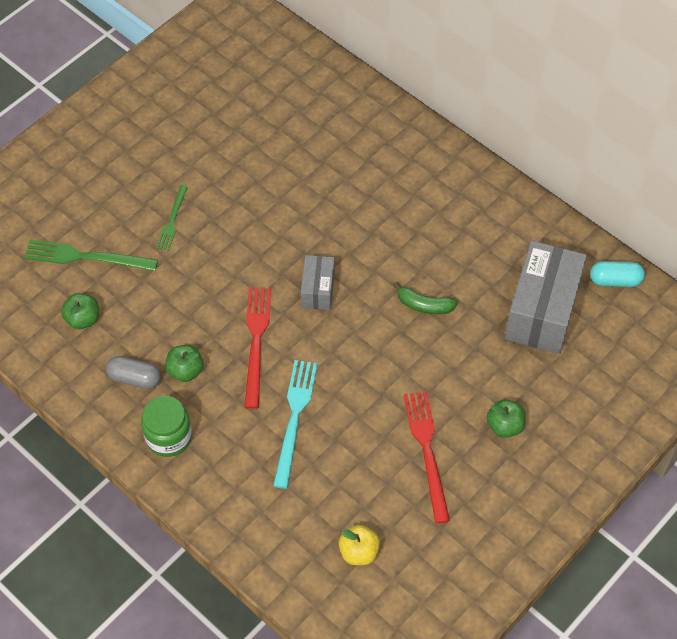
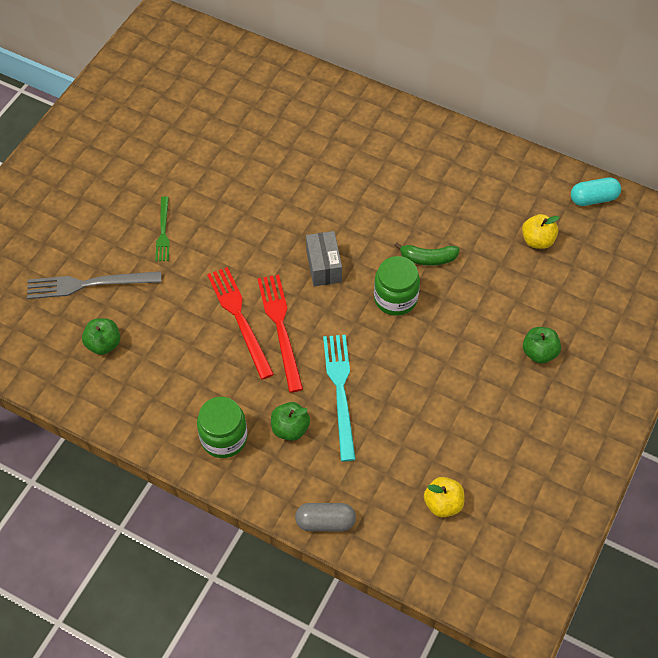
camera: 15 degrees left, 0 degrees up
green fork [24,240,158,271] -> grey fork [27,271,161,299]
grey capsule [106,356,161,389] -> grey capsule moved to [295,503,356,531]
green apple [165,345,203,382] -> green apple moved to [271,402,310,441]
red fork [404,391,450,524] -> red fork moved to [207,267,274,379]
grey box [505,241,587,354] -> yellow apple [522,214,559,249]
none -> green jar [374,256,420,316]

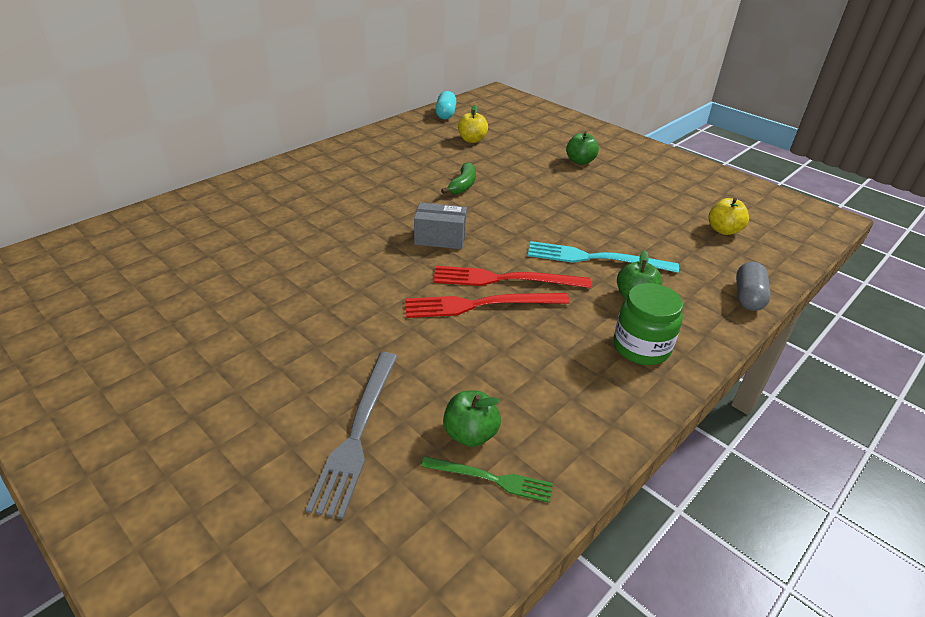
camera: 75 degrees left, 20 degrees down
green fork [155,196,170,261] -> green fork moved to [421,456,553,503]
green jar [374,256,420,316] -> none

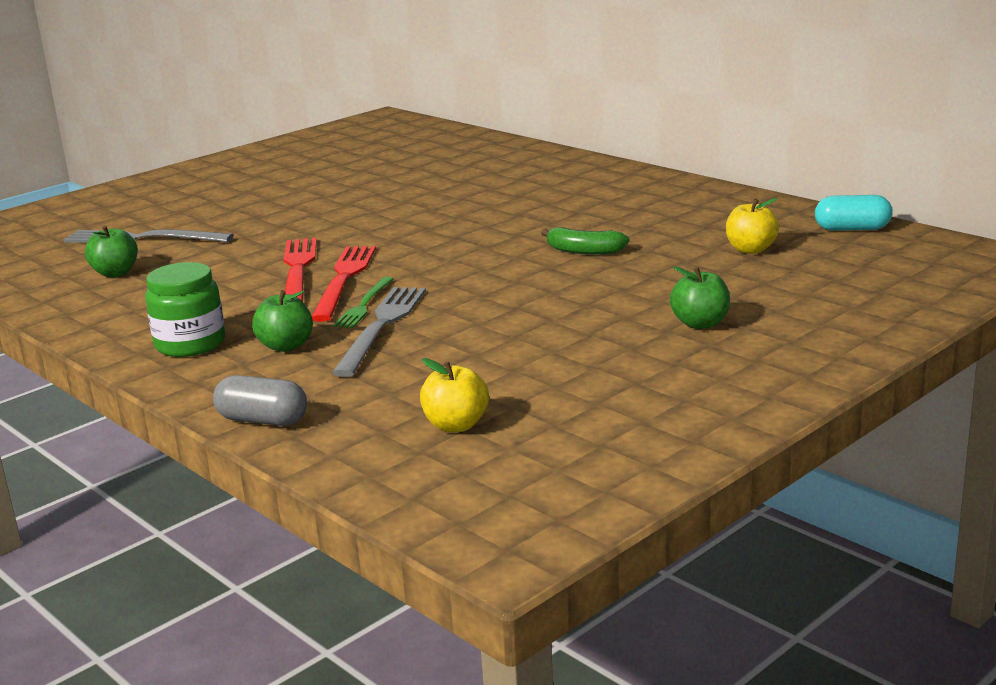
camera: 95 degrees right, 15 degrees down
grey box [414,202,467,249] -> none
green fork [421,456,553,503] -> green fork moved to [333,277,393,328]
turquoise fork [528,241,679,273] -> grey fork [332,287,426,377]

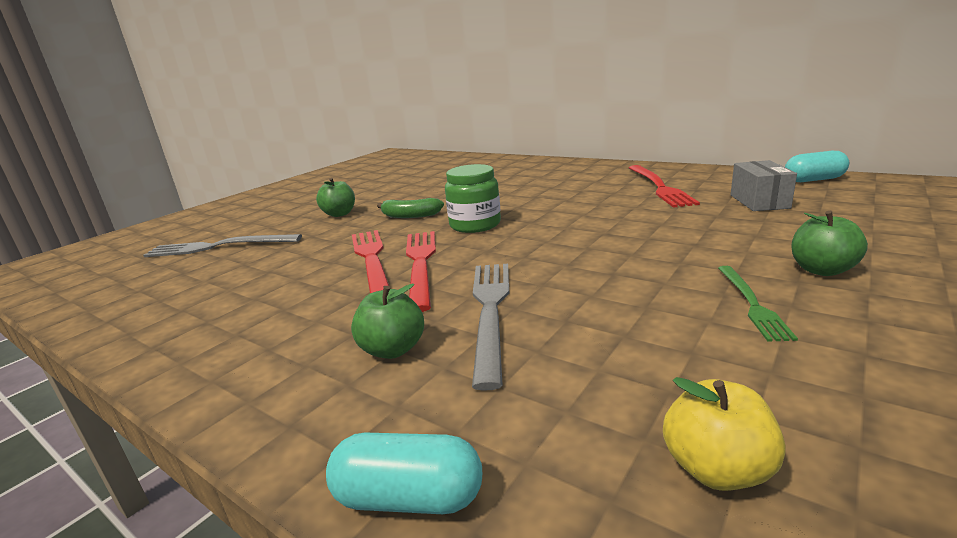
camera: 10 degrees left, 0 degrees up
green apple [85,225,138,277] -> green apple moved to [316,178,355,217]
green jar [145,262,225,357] -> green jar moved to [445,164,501,233]
grey capsule [213,375,307,426] -> turquoise capsule [326,433,482,514]
green fork [333,277,393,328] -> green fork moved to [718,266,798,342]
green banana [541,227,629,255] -> green banana moved to [377,198,444,218]
yellow apple [726,198,779,254] -> grey box [731,160,797,211]
none -> red fork [629,165,700,208]

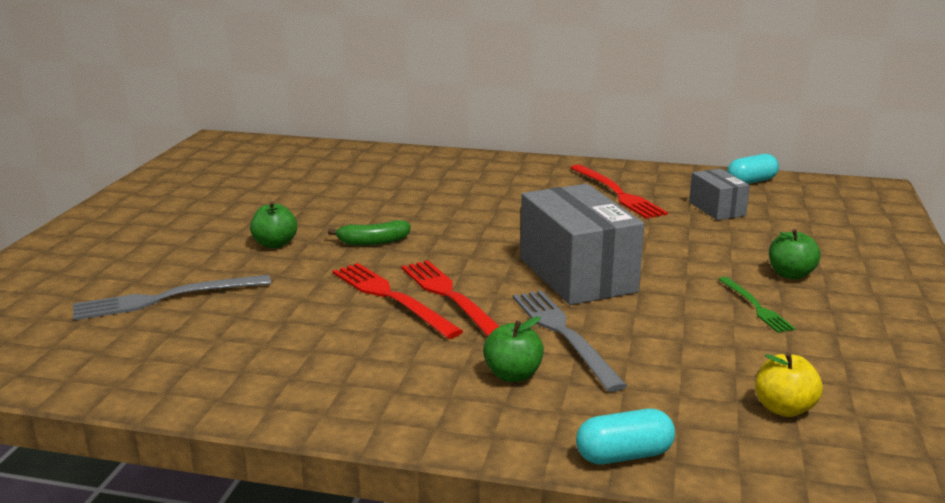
camera: 25 degrees left, 0 degrees up
green jar [445,164,501,233] -> none
none -> grey box [520,184,644,305]

